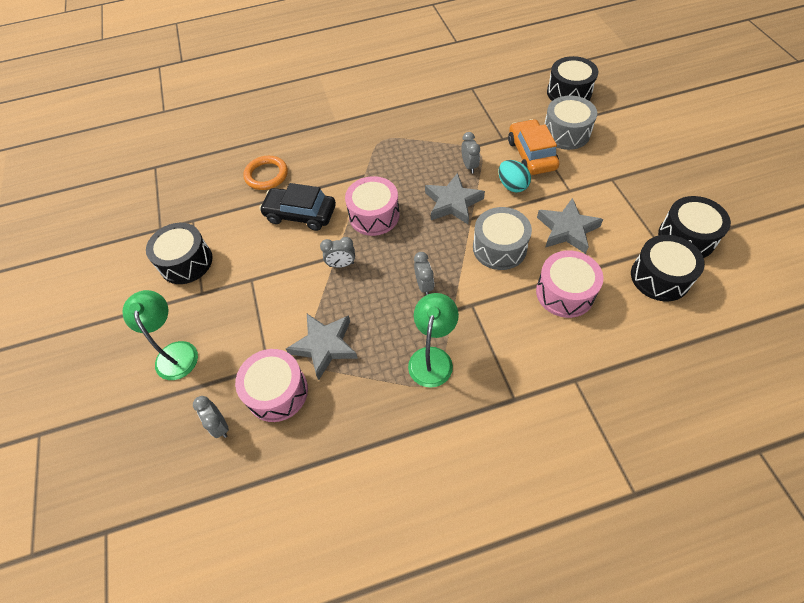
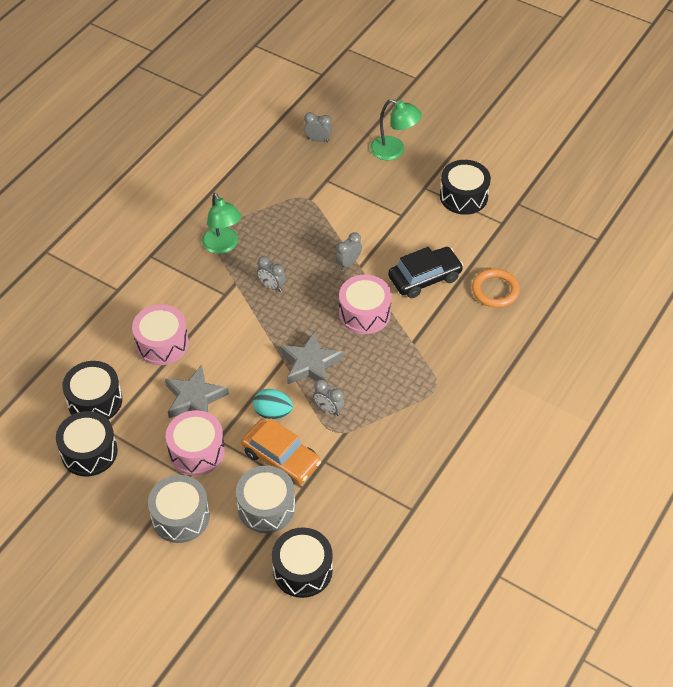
camera: 135 degrees right, 5 degrees down
pink drum [235,349,308,422] -> pink drum moved to [166,410,225,476]
grey star [286,314,358,380] -> none
grey drum [473,207,532,270] -> grey drum moved to [148,475,210,543]

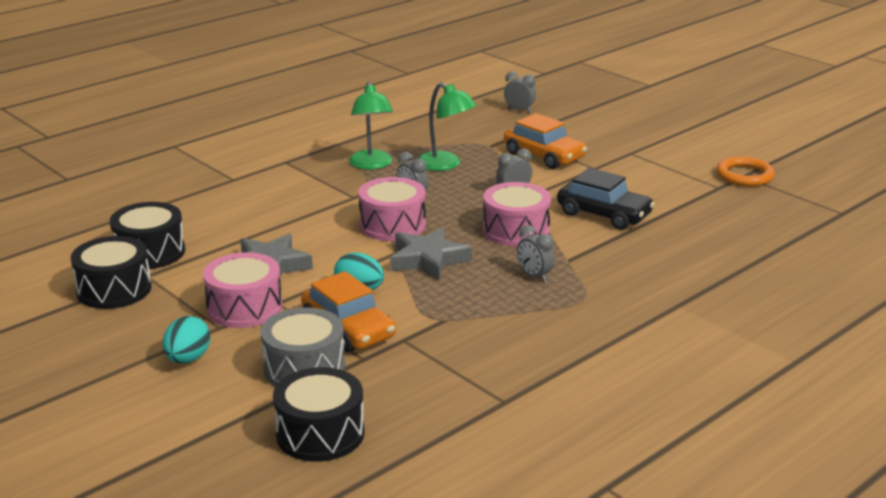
camera: 15 degrees right, 25 degrees down
pink drum [132,304,189,365] -> pink drum moved to [358,177,426,241]
grey drum [148,475,210,543] -> turquoise egg [162,316,210,363]
grey clock [313,379,344,416] -> grey clock moved to [517,225,555,282]
green lamp [370,99,422,160] -> green lamp moved to [418,83,477,171]
black car [388,247,463,298] -> black car turned 45 degrees clockwise [557,168,655,230]
black drum [440,160,491,215] -> none
orange ring [472,269,520,308] -> orange ring moved to [716,156,775,186]
none -> orange car [504,113,587,169]

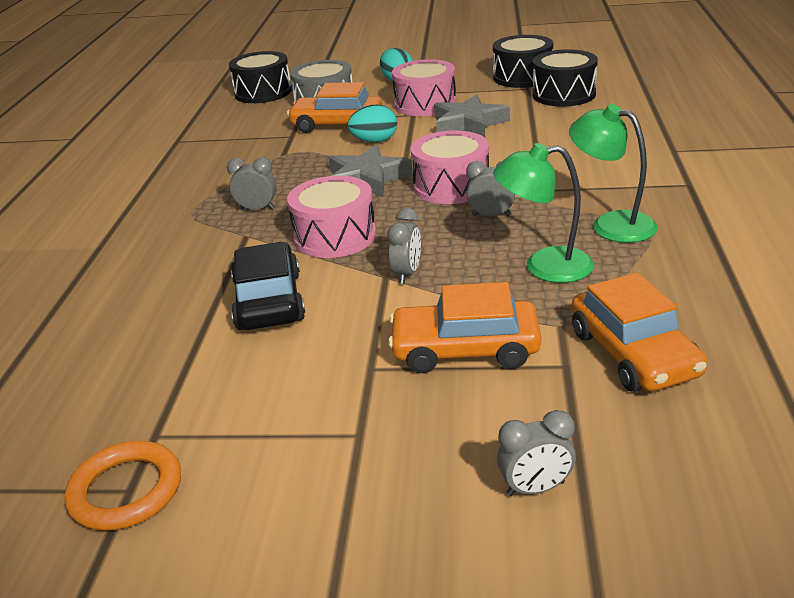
camera: 140 degrees right, 5 degrees up
grey clock [504,71,536,113] -> grey clock moved to [497,410,576,496]
black car [557,168,655,230] -> black car turned 90 degrees clockwise [231,242,305,330]
none -> orange car [572,273,708,392]

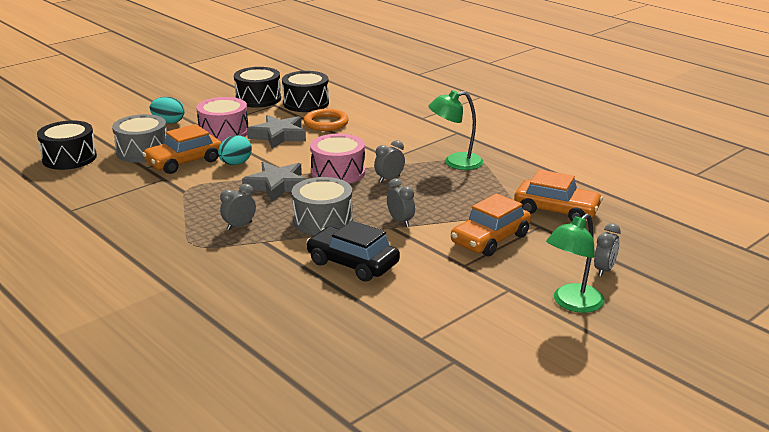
camera: 50 degrees left, 5 degrees down
orange ring [64,441,181,531] -> orange ring moved to [304,109,349,131]
pink drum [287,176,376,258] -> grey drum [292,177,353,235]
green lamp [493,143,594,283] -> green lamp moved to [546,214,605,313]

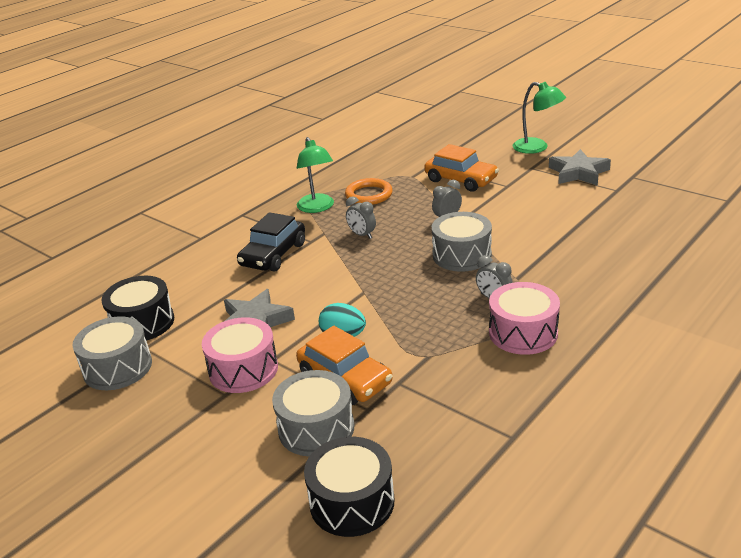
camera: 95 degrees left, 5 degrees up
turquoise egg [150,97,185,123] -> none
black drum [234,67,281,108] -> grey drum [73,316,152,390]
grey star [242,162,306,201] -> grey star moved to [549,149,611,186]
orange ring [304,109,349,131] -> orange ring moved to [345,178,393,205]
black car [306,221,400,282] -> black car moved to [237,212,305,271]
pink drum [310,134,365,184] -> pink drum moved to [489,282,560,355]
orange car [514,169,603,222] -> none
grey clock [594,223,621,277] -> none

